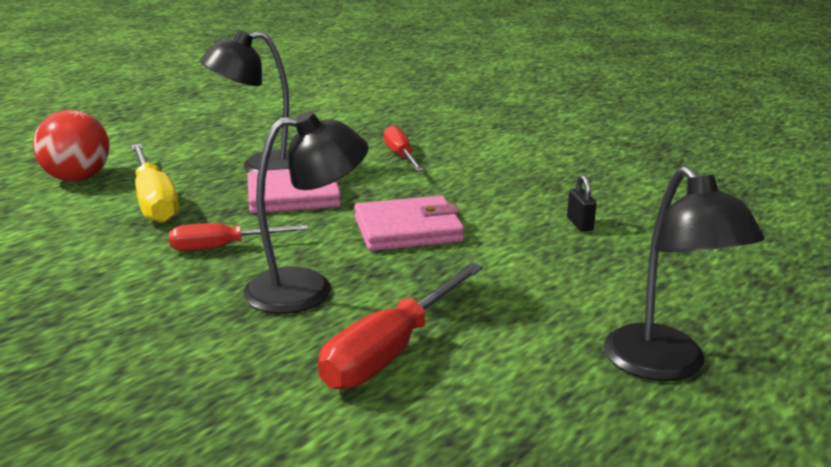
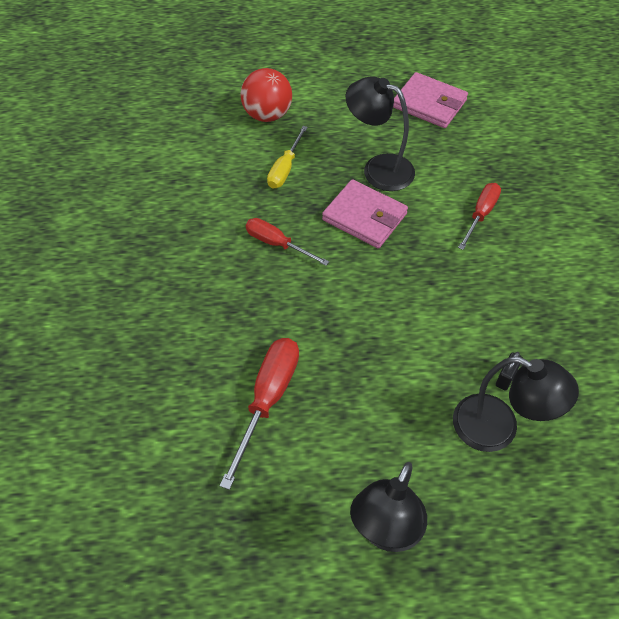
camera: 45 degrees right, 30 degrees up
yellow screwdriver [131,144,179,223] -> yellow screwdriver [267,126,308,189], size x0.65
black lamp [243,111,369,314] -> black lamp moved to [453,356,579,452]
red screwdriver [318,262,483,389] -> red screwdriver turned 120 degrees clockwise [220,338,299,490]
pink wallet [354,195,464,251] -> pink wallet moved to [393,72,468,128]

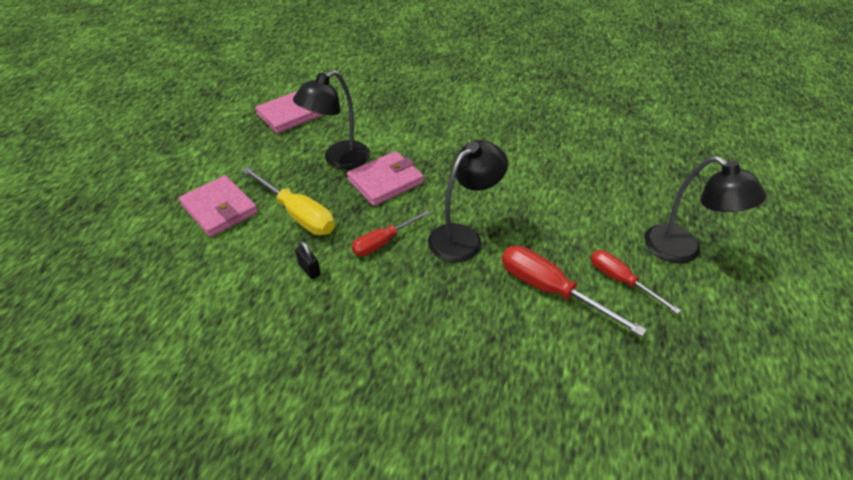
camera: 70 degrees left, 10 degrees down
red ball [240,68,292,122] -> pink wallet [179,175,258,237]
yellow screwdriver [267,126,308,189] -> yellow screwdriver [241,166,335,235], size x1.53
black lamp [453,356,579,452] -> black lamp moved to [428,140,508,263]
red screwdriver [458,183,501,250] -> red screwdriver moved to [591,250,681,314]
black padlock [496,352,523,391] -> black padlock moved to [295,241,321,279]

